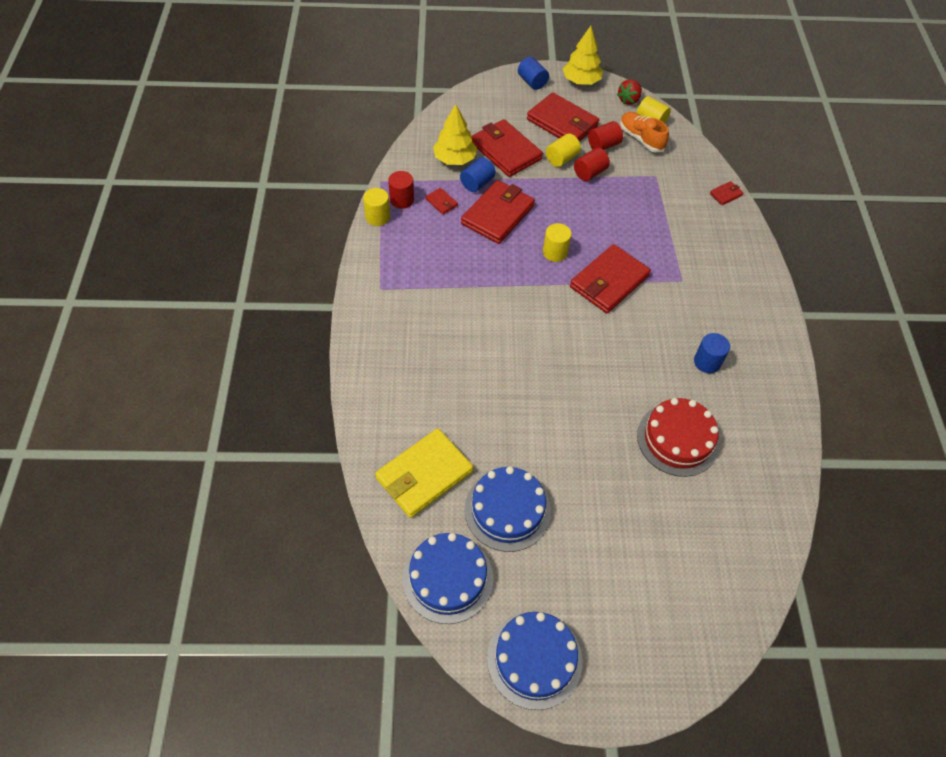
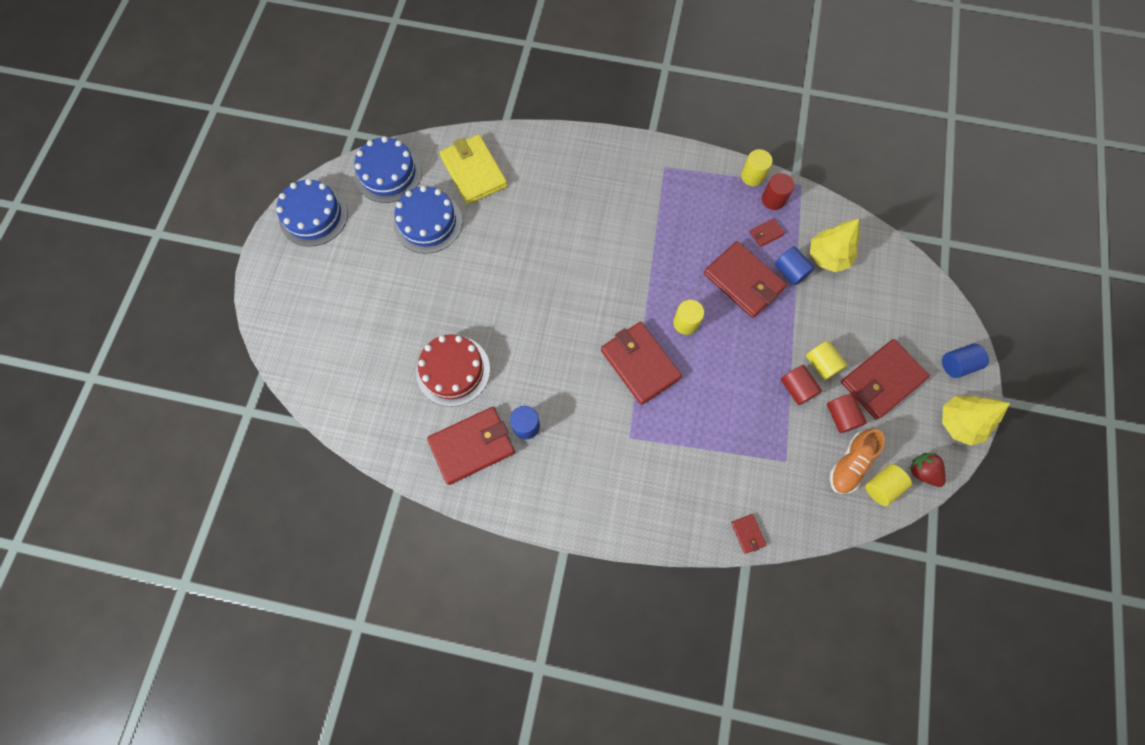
camera: 105 degrees right, 15 degrees up
red wallet [471,119,543,177] -> red wallet moved to [427,407,515,485]
orange shoe [620,112,669,152] -> orange shoe turned 150 degrees clockwise [830,429,885,494]

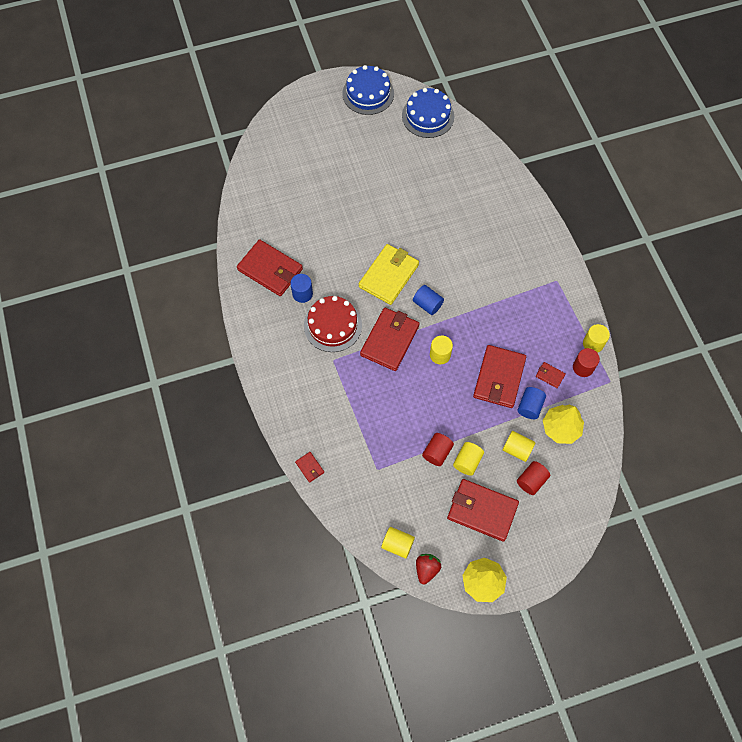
camera: 60 degrees right, 5 degrees down
blue cake [394,186,462,254] -> none
red cake [416,334,490,406] -> red cake moved to [304,296,362,352]
yellow wallet [439,134,508,205] -> yellow wallet moved to [359,244,419,305]
red wallet [731,514,766,554] -> red wallet turned 75 degrees counterclockwise [295,452,324,482]
red cylinder [827,394,867,433] -> red cylinder moved to [517,461,550,495]
orange shoe [830,429,885,494] -> none
blue cylinder [942,344,989,378] -> blue cylinder moved to [413,285,444,315]
none -> yellow cylinder [503,431,536,462]

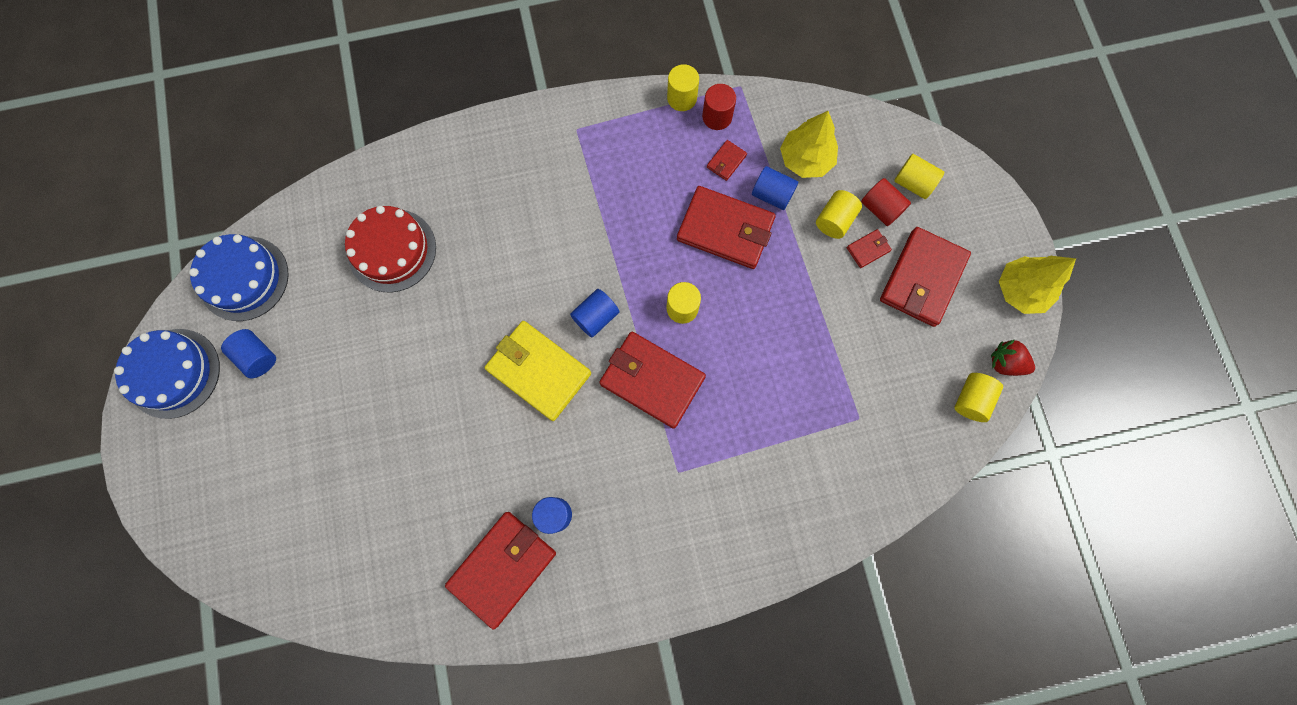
camera: 85 degrees left, 10 degrees up
red wallet [295,452,324,482] -> red wallet moved to [847,229,892,268]
red cake [304,296,362,352] -> red cake moved to [345,206,436,292]
red cylinder [422,433,454,466] -> none
yellow cylinder [453,442,484,475] -> yellow cylinder moved to [894,154,944,199]
none -> blue cylinder [221,329,276,378]

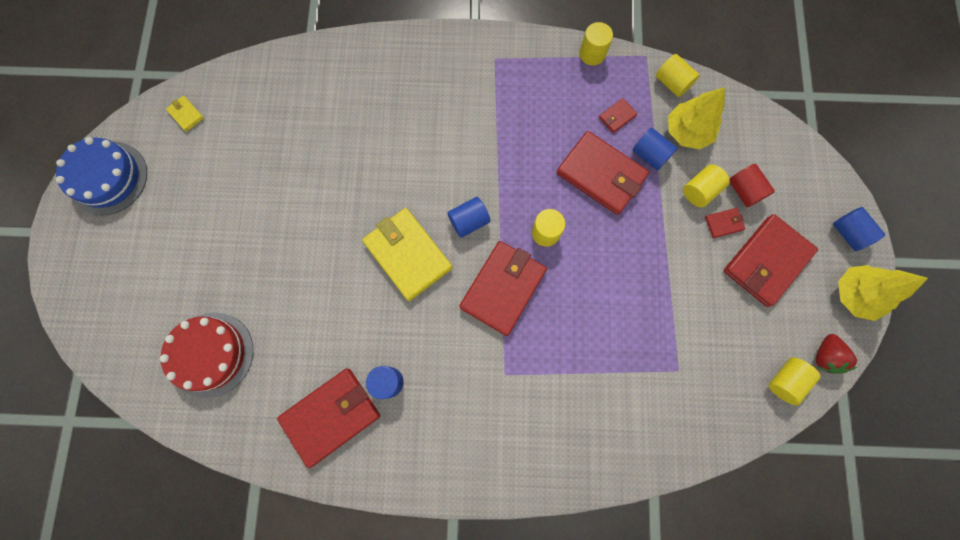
camera: 15 degrees right, 0 degrees up
blue cake [189,234,289,321] -> yellow wallet [166,96,204,132]
blue cylinder [221,329,276,378] -> blue cylinder moved to [833,207,885,251]
red cake [345,206,436,292] -> red cake moved to [160,312,253,398]
red wallet [599,332,706,429] -> red wallet turned 75 degrees clockwise [459,241,547,336]
red cylinder [702,84,736,130] -> none
yellow cylinder [894,154,944,199] -> yellow cylinder moved to [656,54,700,97]
red strawberry [991,340,1035,376] -> red strawberry turned 120 degrees counterclockwise [816,334,857,373]

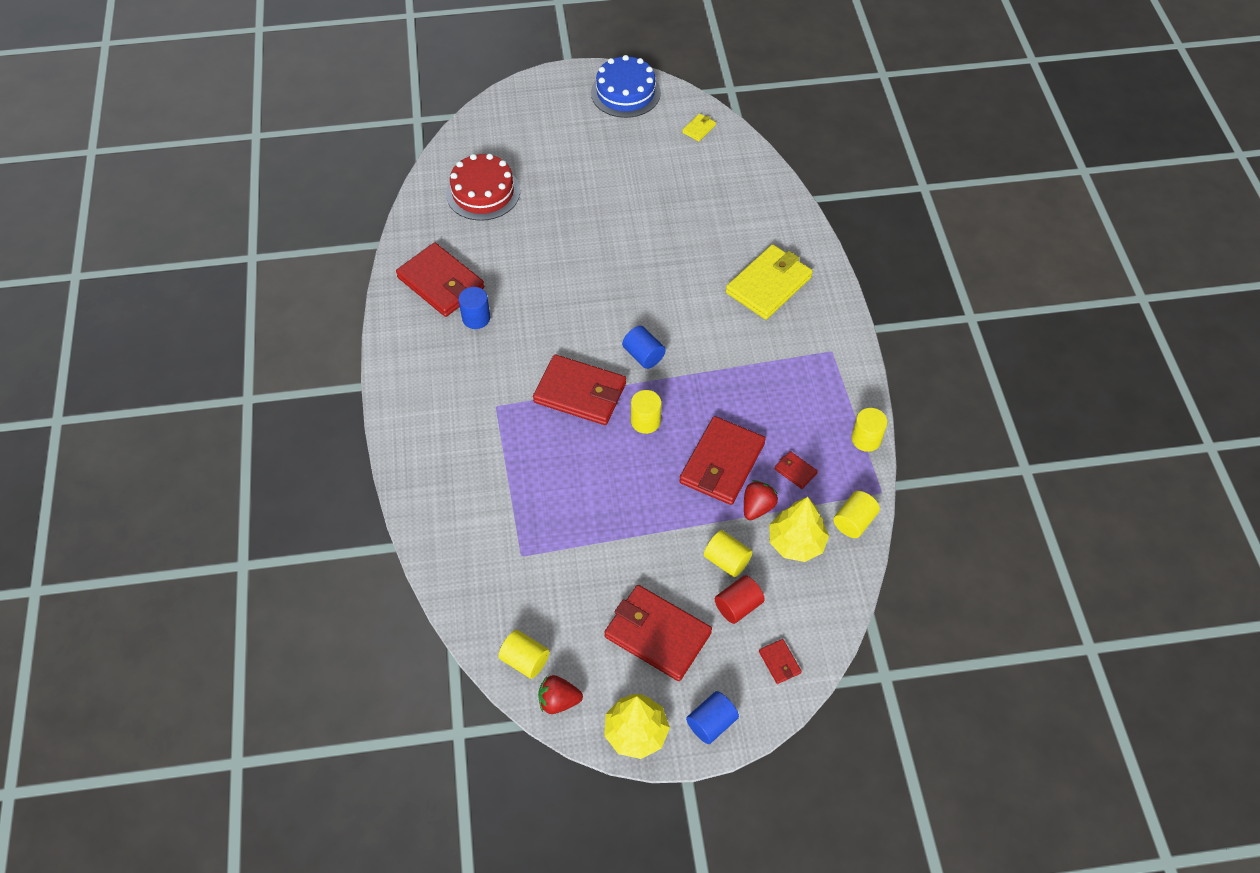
camera: 80 degrees right, 20 degrees down
yellow wallet [362,208,452,301] -> yellow wallet moved to [726,244,813,320]
blue cylinder [633,128,677,171] -> red strawberry [744,480,778,520]
red wallet [705,208,746,238] -> red wallet moved to [759,639,802,684]

